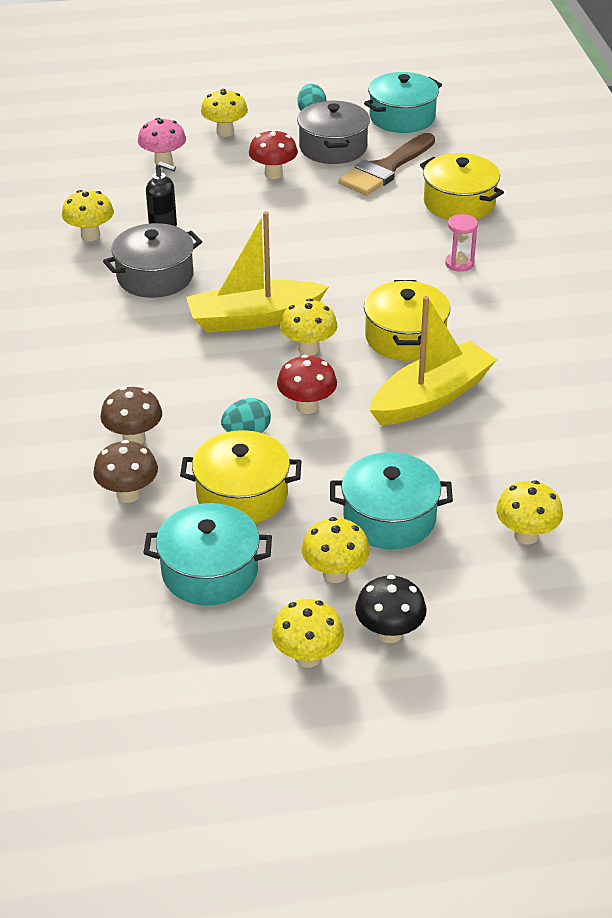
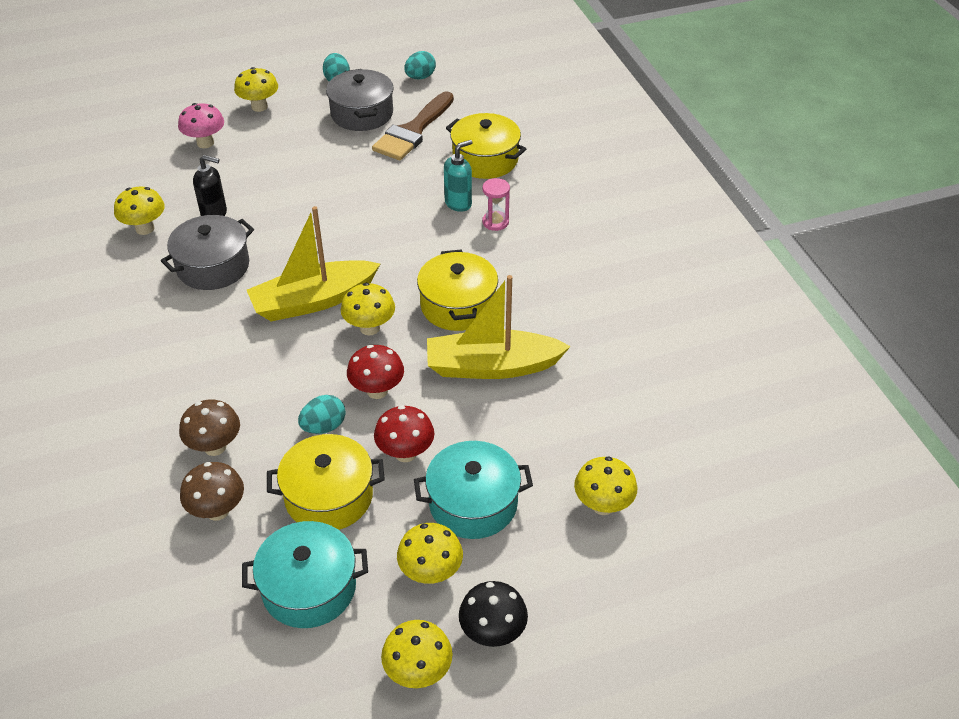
camera: 10 degrees left, 5 degrees up
red mushroom [249,129,298,179] -> red mushroom moved to [374,405,434,462]
turquoise pot [364,72,442,133] -> turquoise egg [404,51,436,79]
yellow boat [369,296,497,425] -> yellow boat turned 135 degrees counterclockwise [427,275,571,379]
none -> turquoise soap dispenser [444,140,473,212]

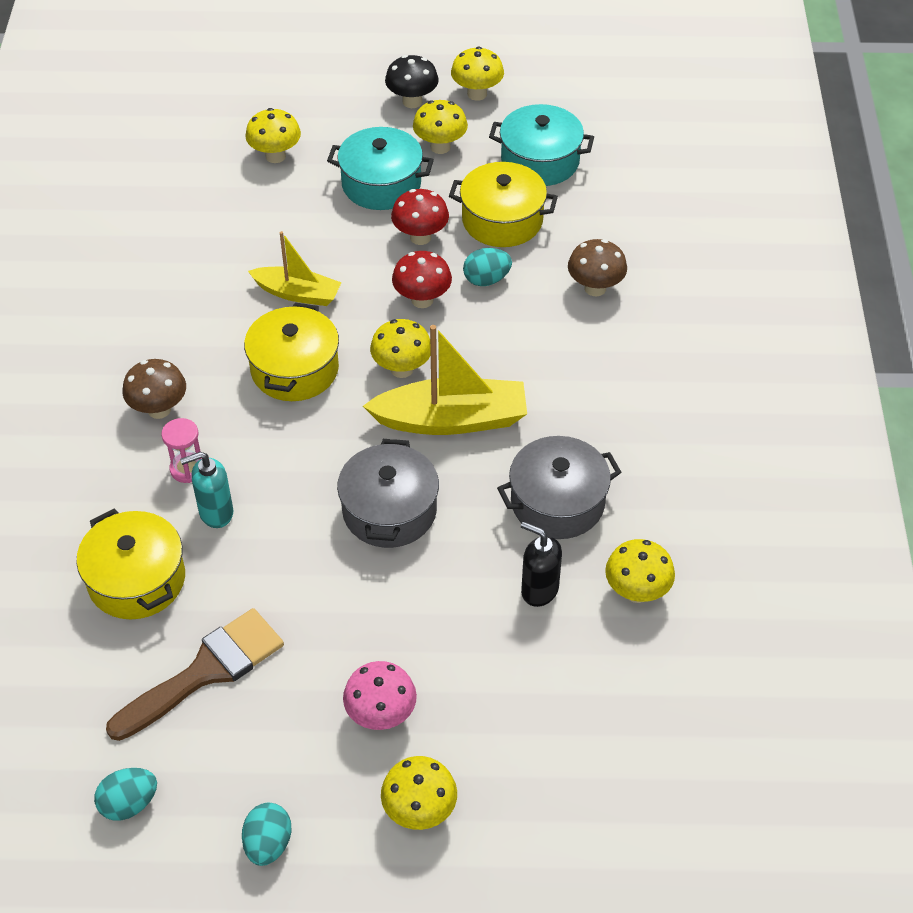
camera: 160 degrees left, 5 degrees up
pink mushroom [178,103,224,148] -> pink mushroom moved to [343,661,417,730]
brown mushroom [180,462,244,521] -> brown mushroom moved to [122,359,186,419]
grey pot [326,69,394,131] -> grey pot moved to [337,439,439,548]
yellow boat [427,275,571,379] -> yellow boat [248,231,342,306], size x0.63

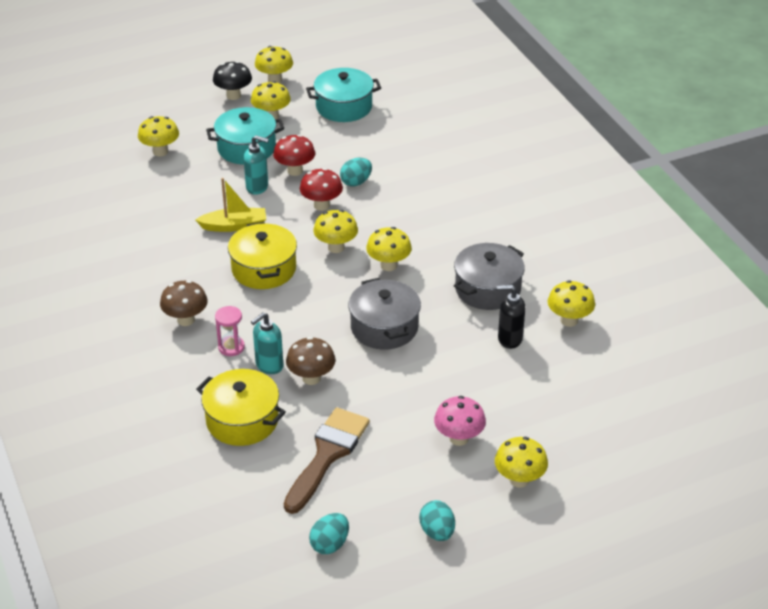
camera: 25 degrees left, 10 degrees down
yellow boat [363,325,527,435] -> yellow mushroom [366,227,412,271]
yellow pot [449,162,558,247] -> none
brown mushroom [568,239,627,296] -> brown mushroom moved to [286,337,336,385]
none -> turquoise soap dispenser [244,135,269,195]

